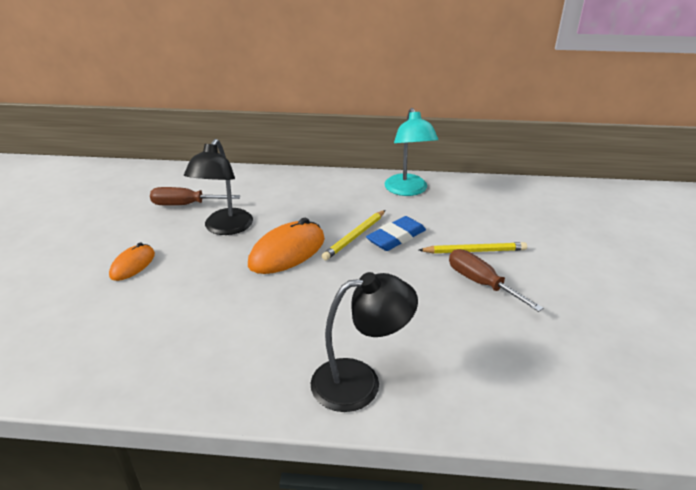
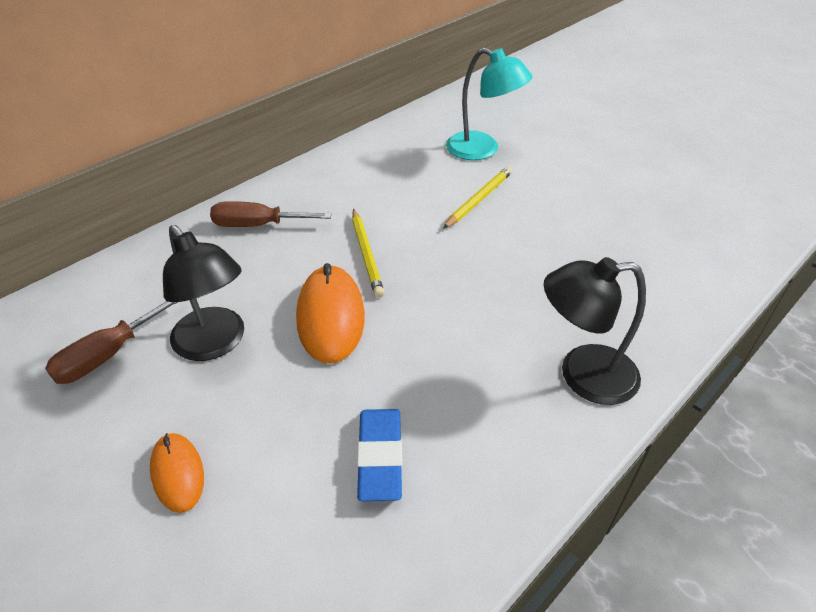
camera: 50 degrees left, 10 degrees up
black lamp [311,272,418,412] -> black lamp turned 120 degrees counterclockwise [544,257,646,405]
blue eraser [366,216,426,251] -> blue eraser moved to [357,409,402,501]
turquoise lamp [384,108,438,196] -> turquoise lamp moved to [446,48,533,160]
brown screwdriver [449,249,543,312] -> brown screwdriver moved to [210,201,332,227]

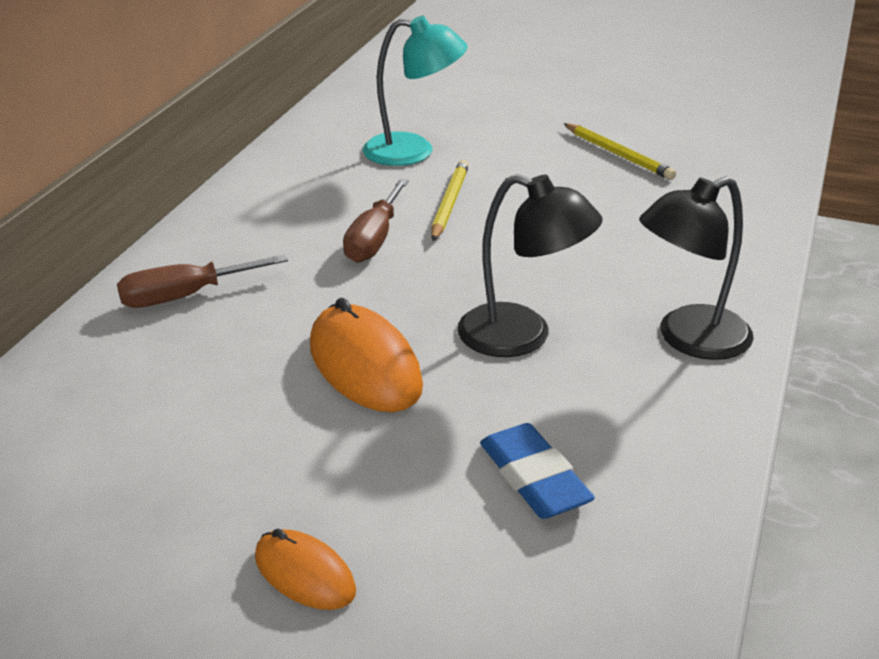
camera: 25 degrees left, 10 degrees down
brown screwdriver [45,301,177,384] -> brown screwdriver moved to [343,179,409,263]
black lamp [163,225,244,361] -> black lamp moved to [457,174,602,357]
yellow pencil [352,209,384,298] -> yellow pencil moved to [564,123,676,180]

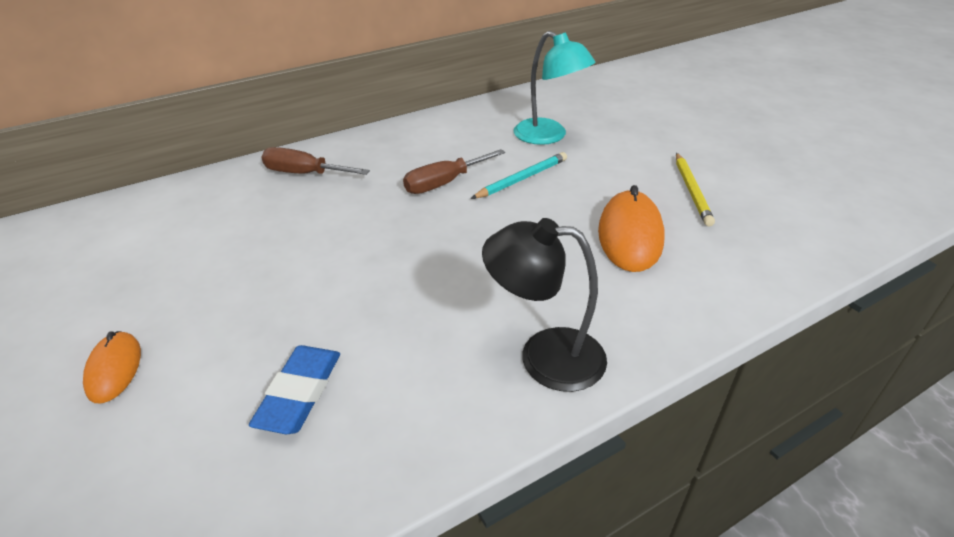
camera: 40 degrees right, 5 degrees up
orange mouse [310,298,423,412] -> orange mouse moved to [598,185,665,272]
yellow pencil [431,160,469,241] -> turquoise pencil [471,152,567,199]
black lamp [457,174,602,357] -> none

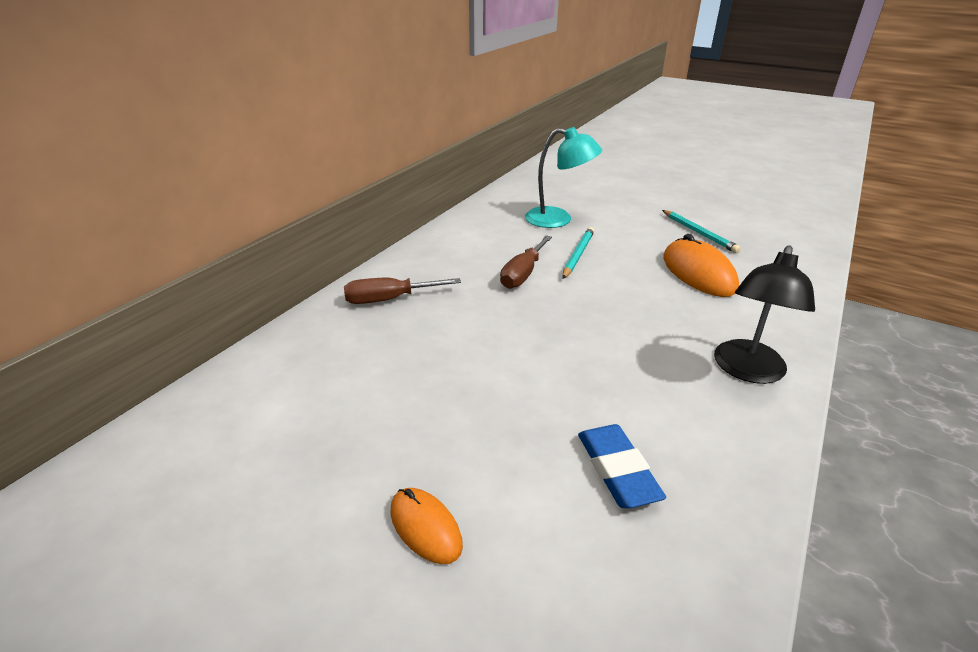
camera: 30 degrees left, 5 degrees down
black lamp [482,218,607,392] -> black lamp turned 45 degrees counterclockwise [714,245,815,384]
yellow pencil [676,153,715,226] -> turquoise pencil [662,210,741,253]

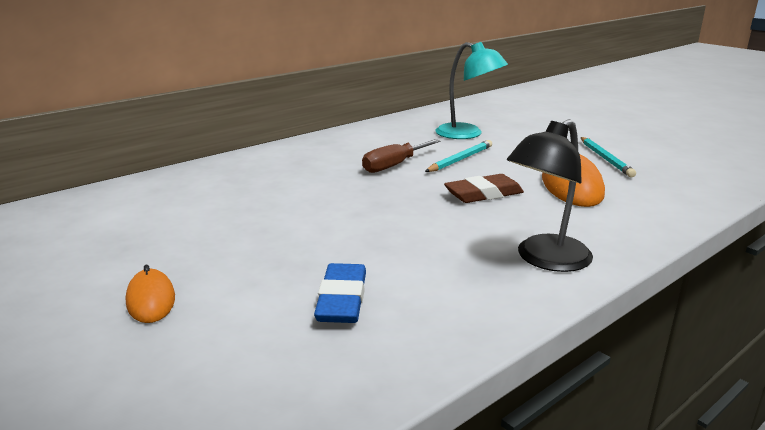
camera: 20 degrees right, 10 degrees down
brown screwdriver [344,277,461,304] -> none
none -> brown eraser [444,174,524,203]

